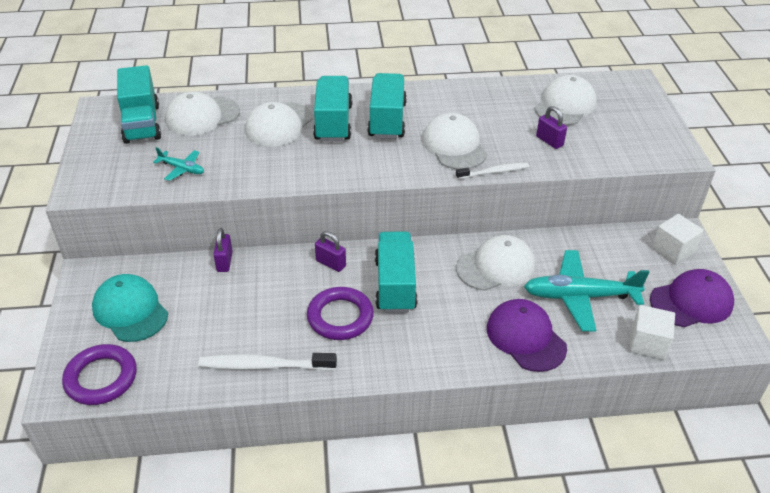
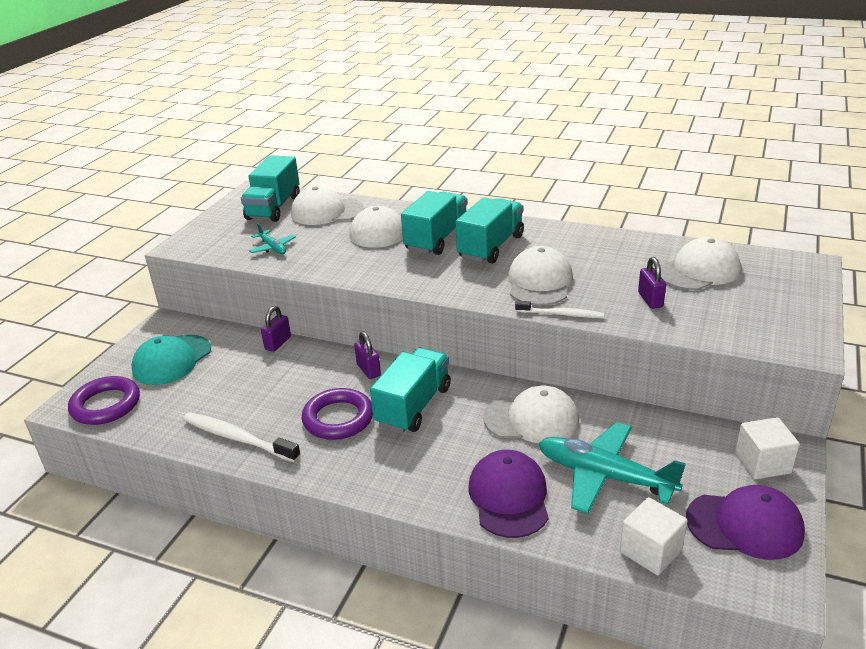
camera: 30 degrees right, 10 degrees down
turquoise cap [92,274,168,342] -> turquoise cap turned 135 degrees counterclockwise [131,335,211,385]

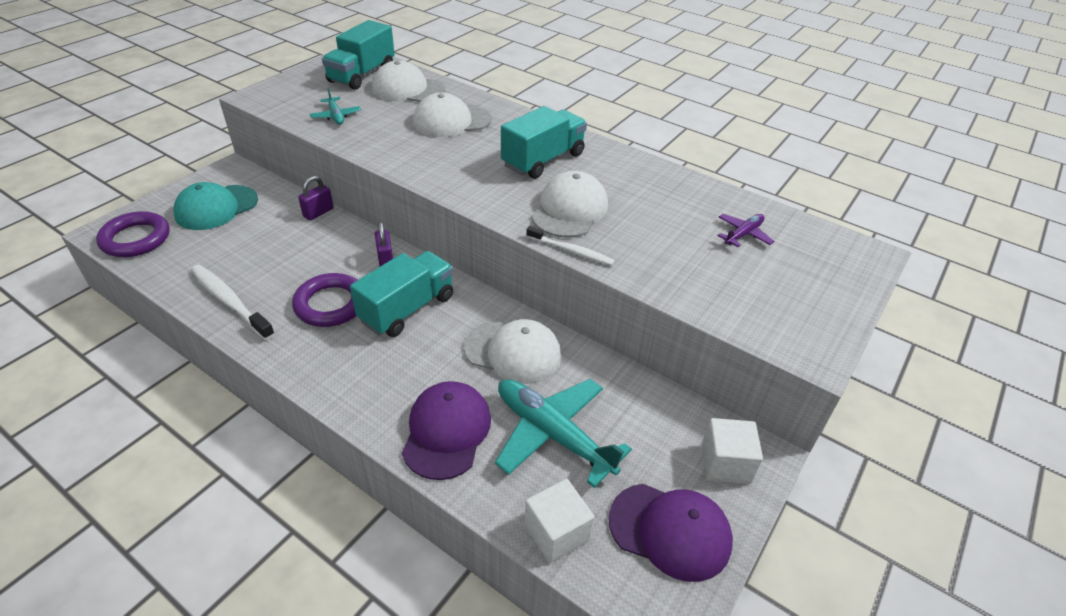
camera: 10 degrees right, 10 degrees up
turquoise truck [401,191,468,255] -> none
purple padlock [638,257,666,309] -> none
white cap [660,237,741,290] -> purple plane [717,214,774,247]

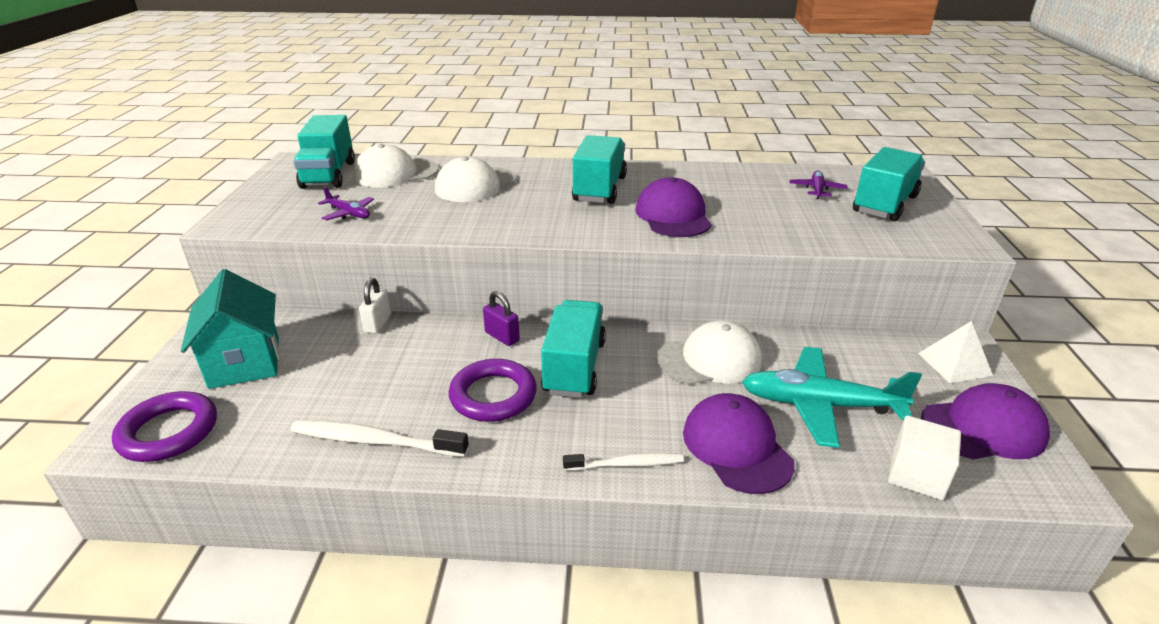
camera: 30 degrees left, 10 degrees down
turquoise cap [173,182,258,230] -> turquoise house [181,269,280,389]
purple padlock [298,176,334,220] -> white padlock [359,278,391,333]
turquoise plane [310,88,361,125] -> purple plane [318,187,374,221]
white toothbrush [526,226,615,266] -> white toothbrush moved to [563,453,684,471]
white cap [532,171,608,237] -> purple cap [635,177,712,237]
white cube [702,418,763,484] -> white pyramid [918,321,993,383]
none -> turquoise truck [853,147,925,221]

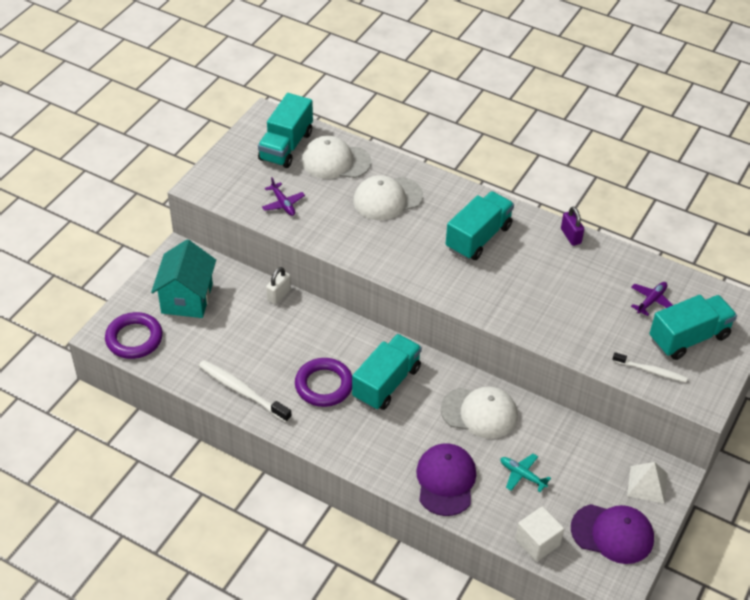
camera: 25 degrees right, 15 degrees up
purple padlock [483,291,520,346] -> purple padlock moved to [561,207,584,246]
white toothbrush [563,453,684,471] -> white toothbrush moved to [612,352,687,382]
purple cap [635,177,712,237] -> none
turquoise plane [742,347,922,448] -> turquoise plane [500,454,551,492], size x0.49

